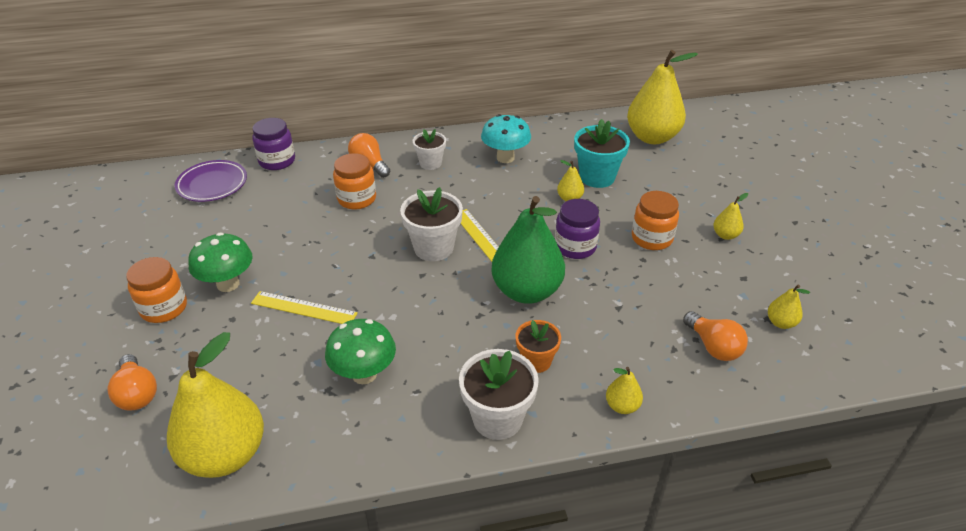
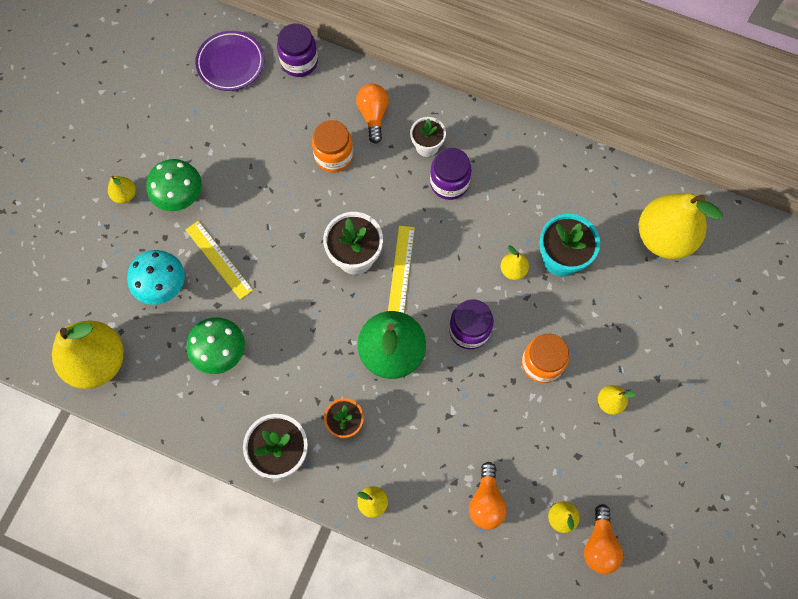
camera: 35 degrees right, 30 degrees up
orange light bulb [108,354,157,411] -> orange light bulb moved to [584,504,623,574]
orange jar [126,257,187,323] -> yellow pear [108,176,136,204]
turquoise mushroom [481,114,531,163] -> turquoise mushroom moved to [127,250,185,305]
none -> purple jar [430,148,472,200]

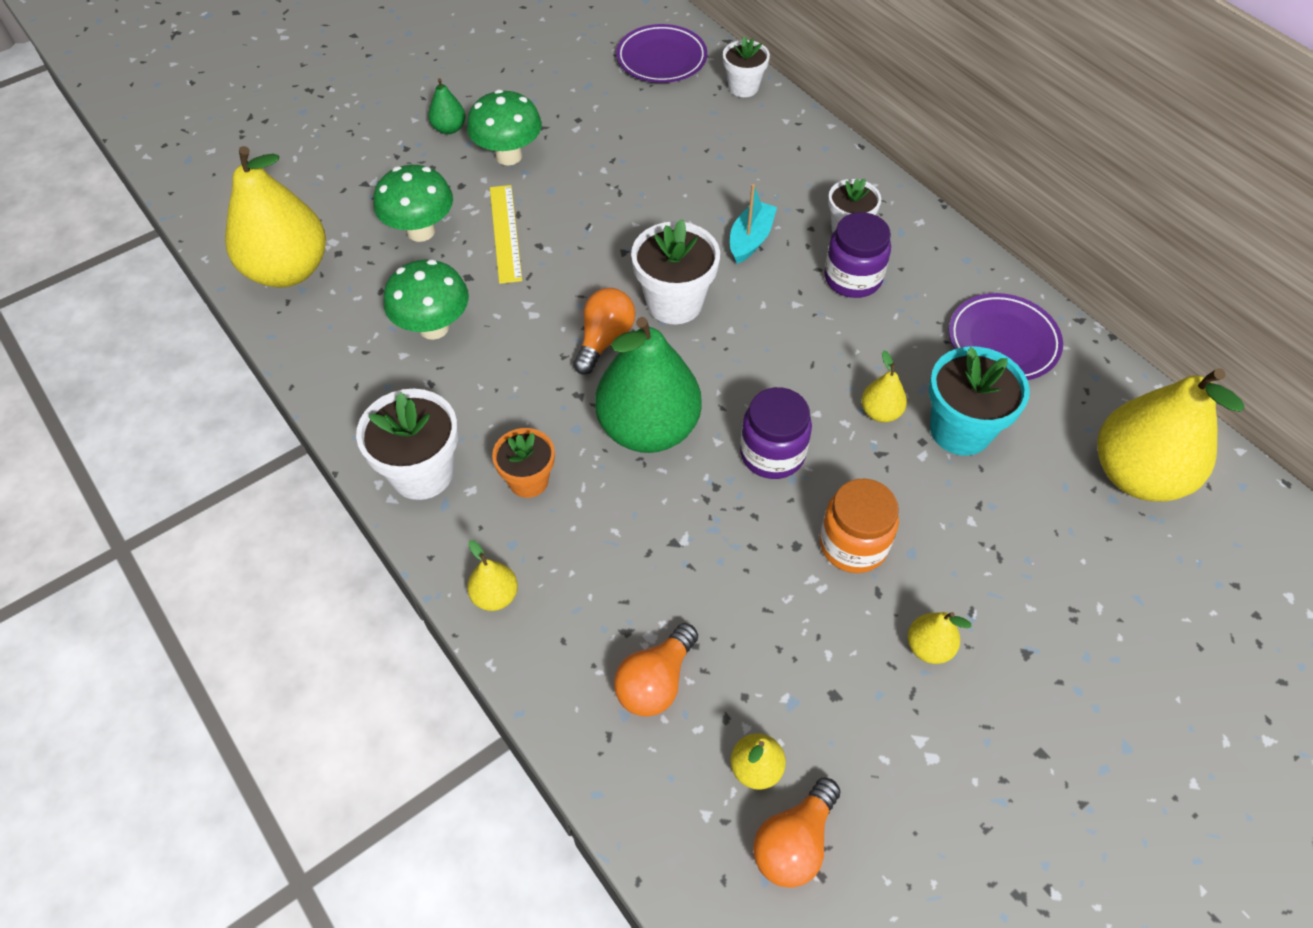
camera: 30 degrees right, 15 degrees down
yellow pear [108,176,136,204] -> green pear [428,78,466,134]
turquoise mushroom [127,250,185,305] -> green mushroom [373,165,453,242]
purple jar [277,23,318,77] -> white flower pot [723,36,770,97]
orange jar [312,120,353,173] -> none
orange light bulb [356,84,389,144] -> orange light bulb moved to [573,288,635,375]
yellow ruler [388,226,415,313] -> none
none -> turquoise boat [730,184,777,264]
none -> purple plate [949,293,1063,380]

